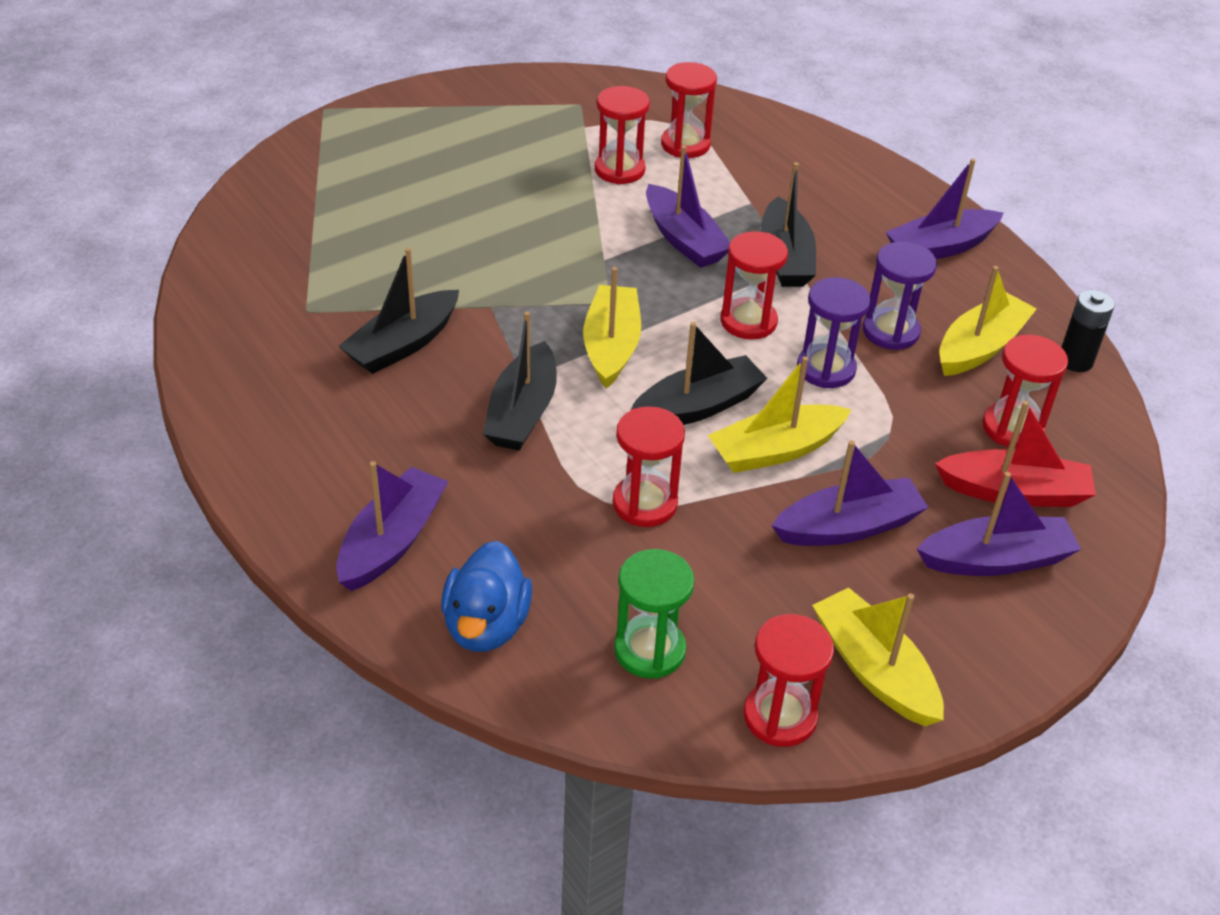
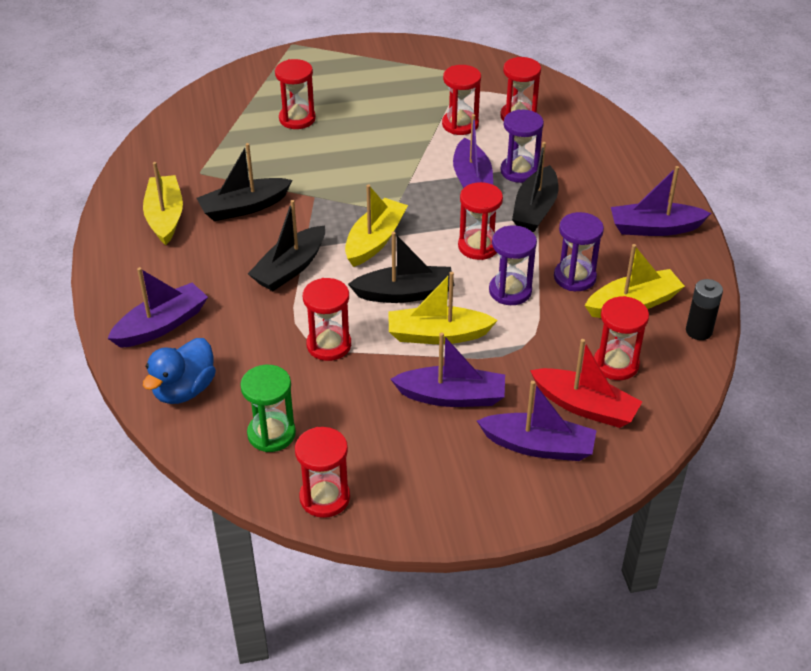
camera: 25 degrees right, 0 degrees up
yellow boat [812,588,944,726] -> yellow boat moved to [143,162,183,245]
none -> red hourglass [275,59,316,129]
none -> purple hourglass [500,109,544,183]

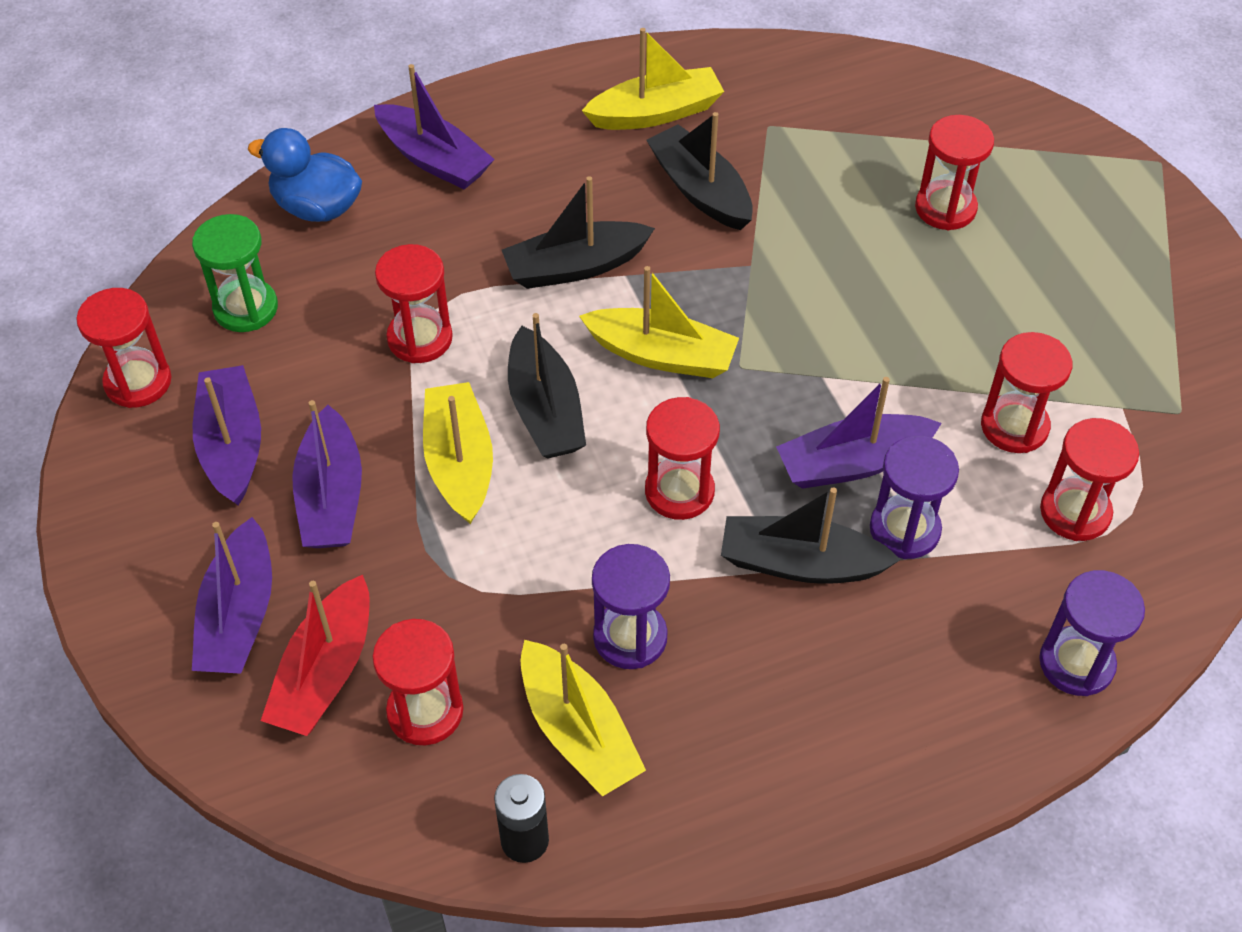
camera: 80 degrees right, 10 degrees up
black boat [248,200,325,291] -> black boat turned 45 degrees counterclockwise [502,176,655,289]
purple hourglass [489,225,537,305] -> purple hourglass moved to [1039,570,1145,696]
purple boat [611,166,711,236] -> purple boat moved to [193,365,261,505]

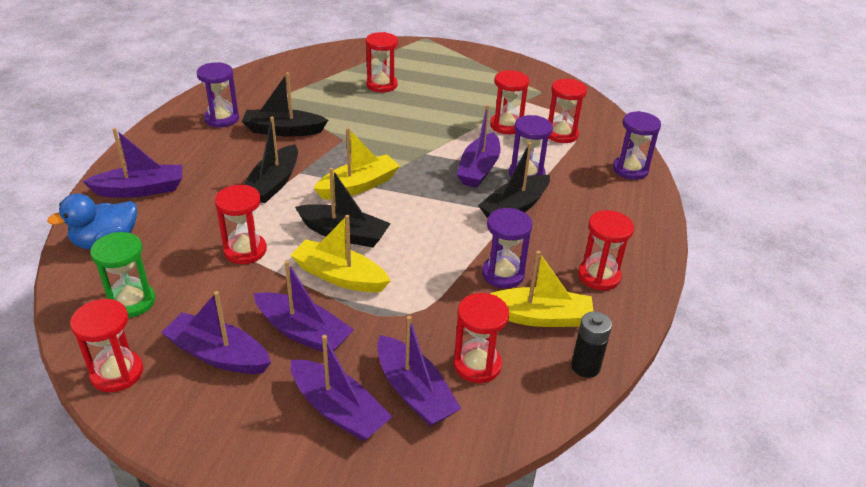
camera: 55 degrees left, 15 degrees down
red boat [261,575,370,736] -> purple boat [377,316,461,426]
yellow boat [582,28,724,130] -> purple hourglass [196,62,239,127]
red hourglass [645,397,720,520] -> red hourglass moved to [578,210,634,290]

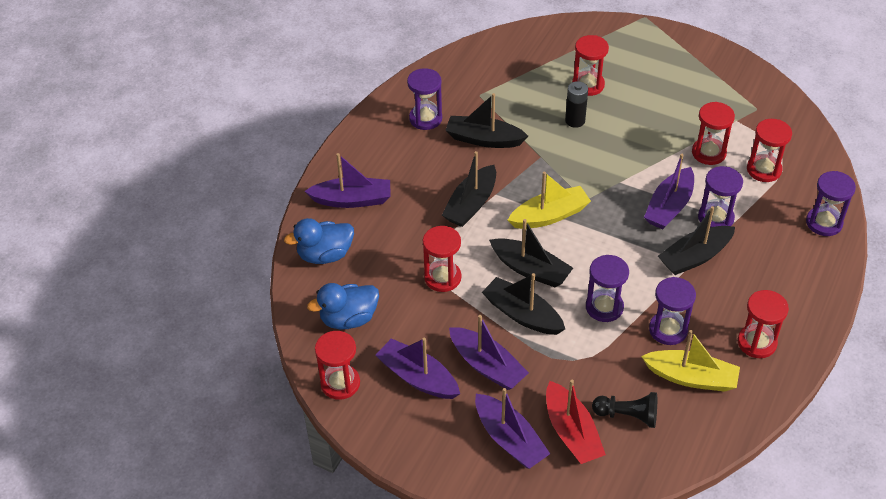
camera: 15 degrees right, 10 degrees up
green hourglass [90,232,155,318] -> blue duck [307,283,379,330]
yellow boat [290,215,391,292] -> black boat [482,273,565,335]
purple boat [377,316,461,426] -> red boat [546,380,606,464]
red hourglass [453,293,509,383] -> black pawn [592,392,657,428]
black battery [571,311,612,378] -> black battery moved to [565,81,588,128]
none -> purple hourglass [586,255,629,322]

